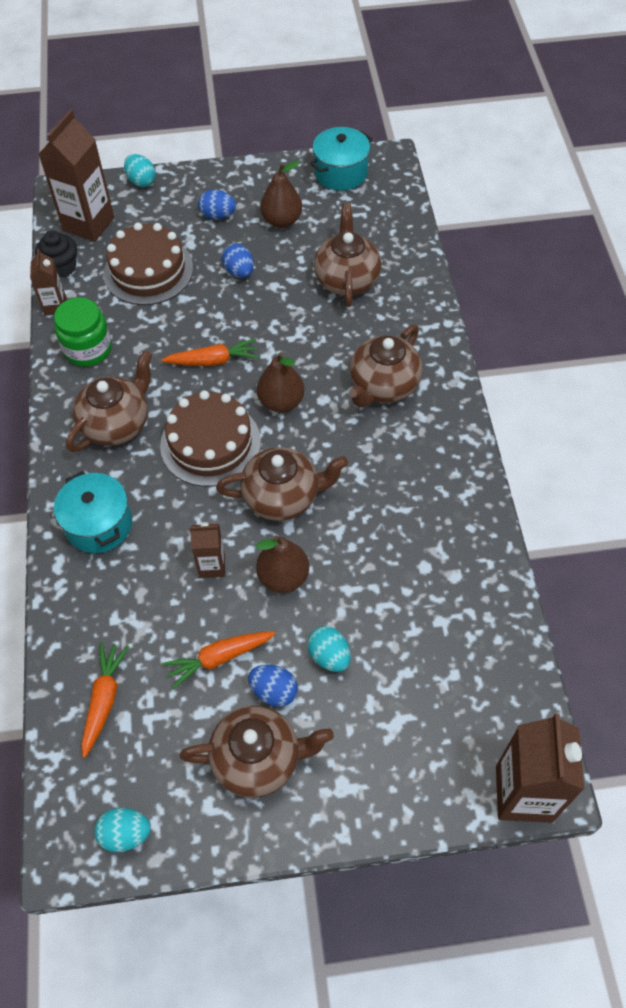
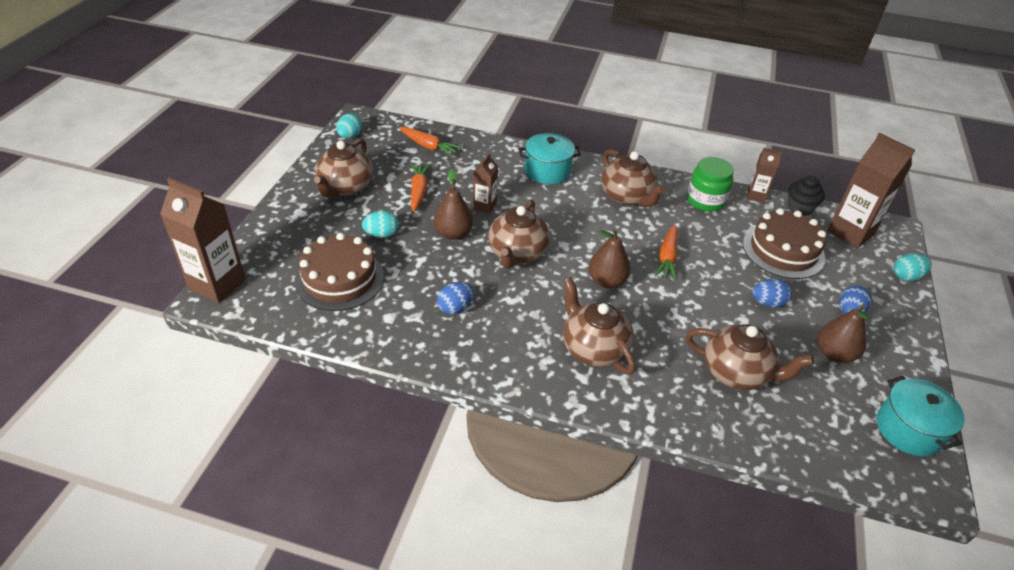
camera: 110 degrees right, 15 degrees down
brown cake [160,390,261,487] -> brown cake moved to [295,233,384,311]
blue egg [248,664,298,707] -> blue egg moved to [437,282,474,315]

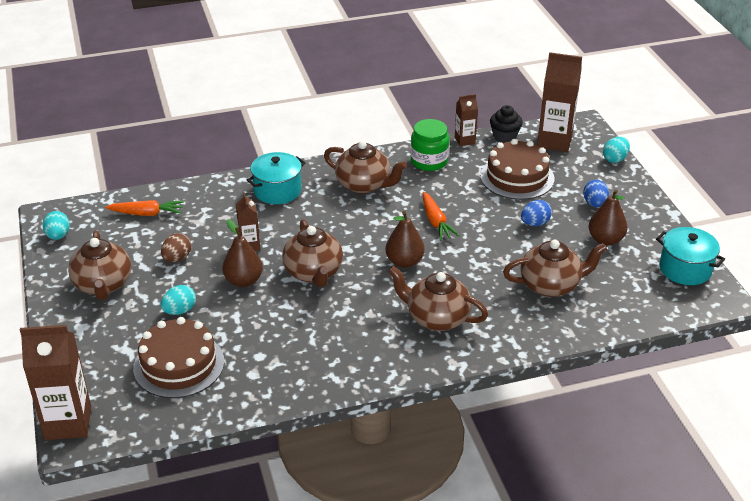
camera: 30 degrees left, 5 degrees down
orange carrot [411,163,431,212] -> brown egg [161,233,191,262]
blue egg [437,282,474,315] -> none

